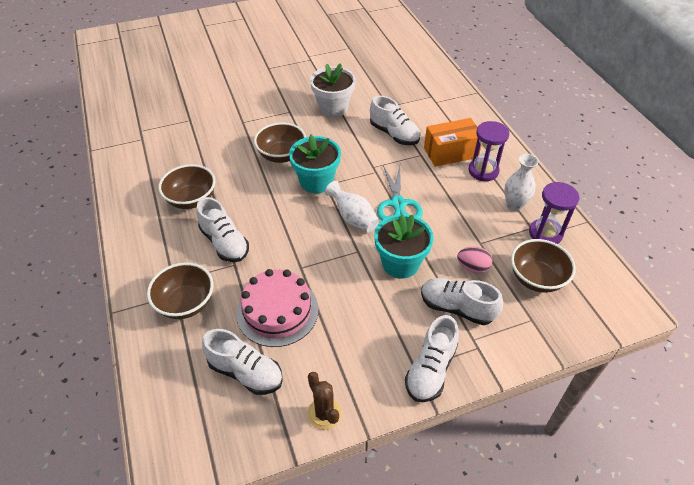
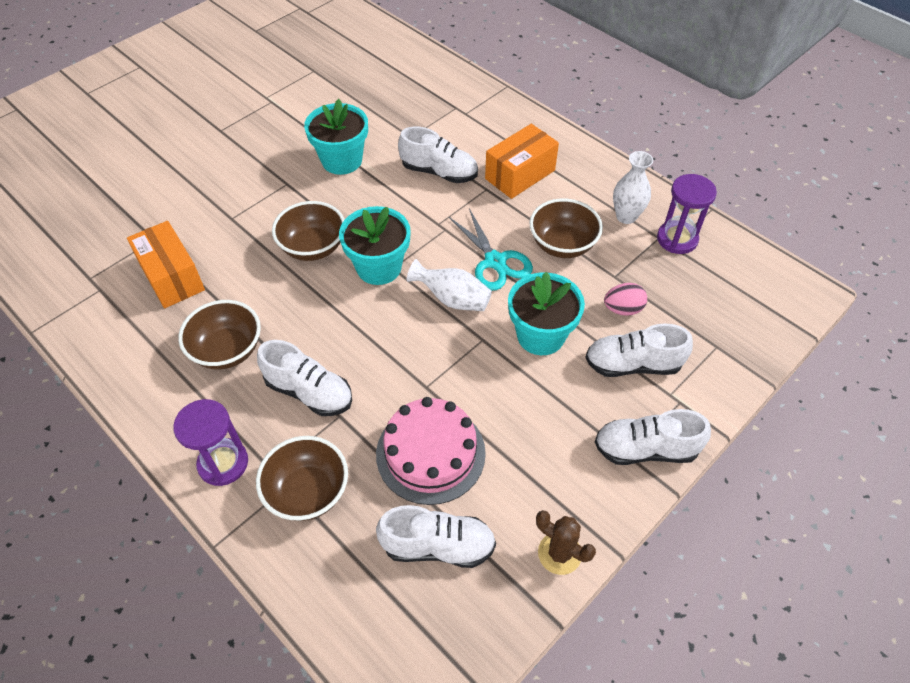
camera: 25 degrees left, 5 degrees up
white flower pot [310,63,356,117] -> turquoise flower pot [304,99,368,175]
white shoe [405,315,459,402] -> white shoe turned 90 degrees clockwise [595,409,711,465]
purple hourglass [469,121,509,181] -> purple hourglass moved to [173,399,248,486]
brown bowl [511,239,576,293] -> brown bowl moved to [530,199,603,258]
none -> orange box [127,221,205,308]

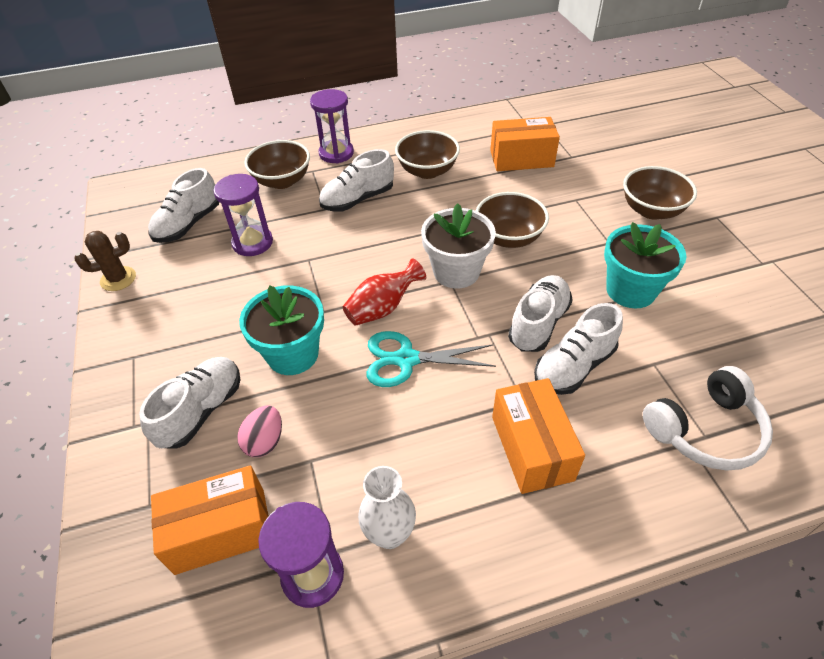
camera: 120 degrees right, 5 degrees down
turquoise flower pot [339,206,411,285] -> white flower pot [421,203,496,289]
pink cake [376,397,486,505] -> purple hourglass [213,174,273,256]
white vase [407,259,492,311] -> red vase [342,258,426,326]
brown bowl [530,199,603,258] -> brown bowl moved to [623,166,697,220]
white shoe [595,409,711,465] -> white shoe moved to [508,275,573,352]
none -> orange box [151,465,269,575]
none -> white headphones [643,366,773,471]

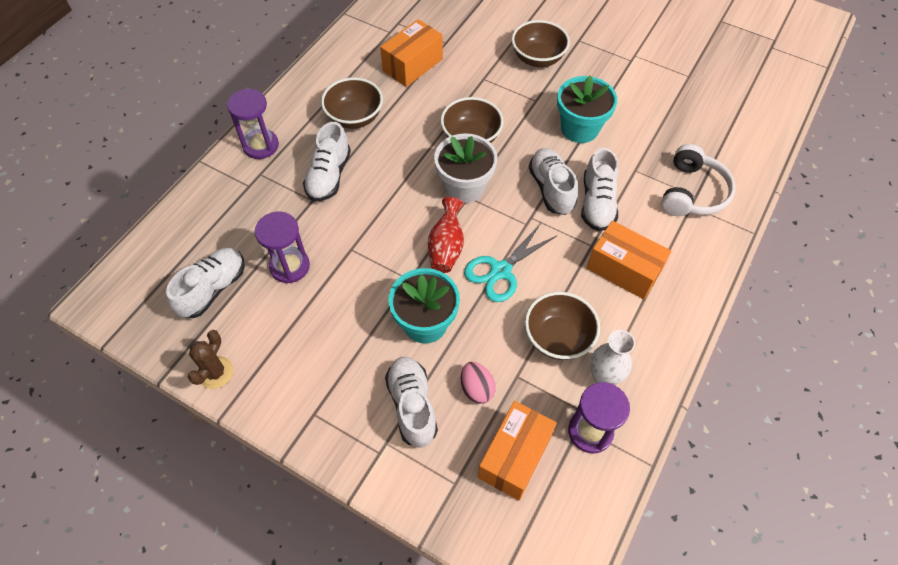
camera: 45 degrees left, 10 degrees up
white shoe [148,168,219,243] -> white shoe turned 135 degrees counterclockwise [166,248,245,318]
brown bowl [244,140,310,189] -> brown bowl moved to [525,292,600,360]

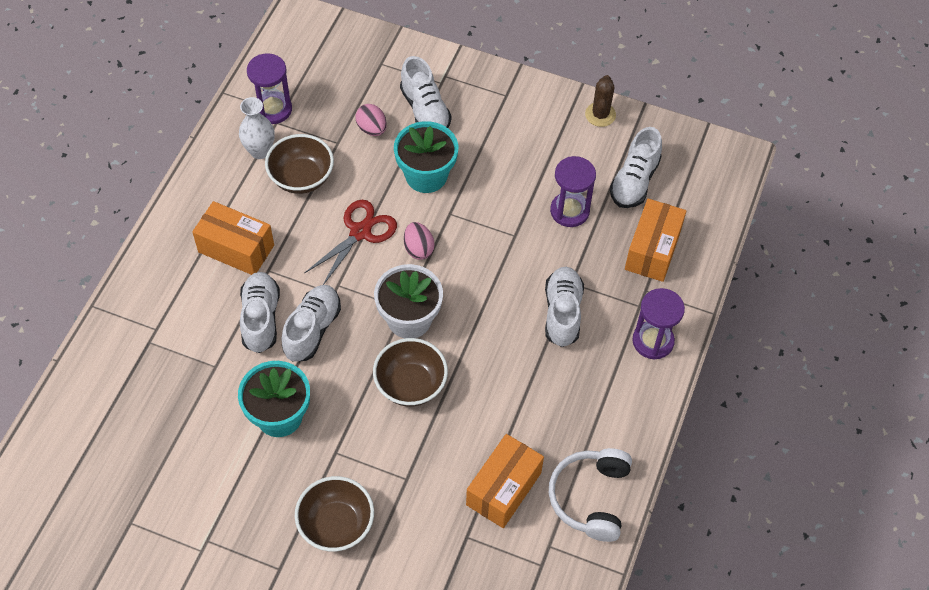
camera: 170 degrees right, 0 degrees up
brown bowl [321,77,383,129] -> none
red vase [428,197,464,273] -> pink egg [404,222,435,260]
turquoise scissors [464,223,558,302] -> red scissors [305,200,397,285]
orange box [478,401,557,500] -> orange box moved to [625,199,686,282]
white shoe [529,148,578,215] -> white shoe turned 135 degrees counterclockwise [281,285,341,362]
white headphones [661,144,735,216] -> white headphones moved to [549,448,632,542]

